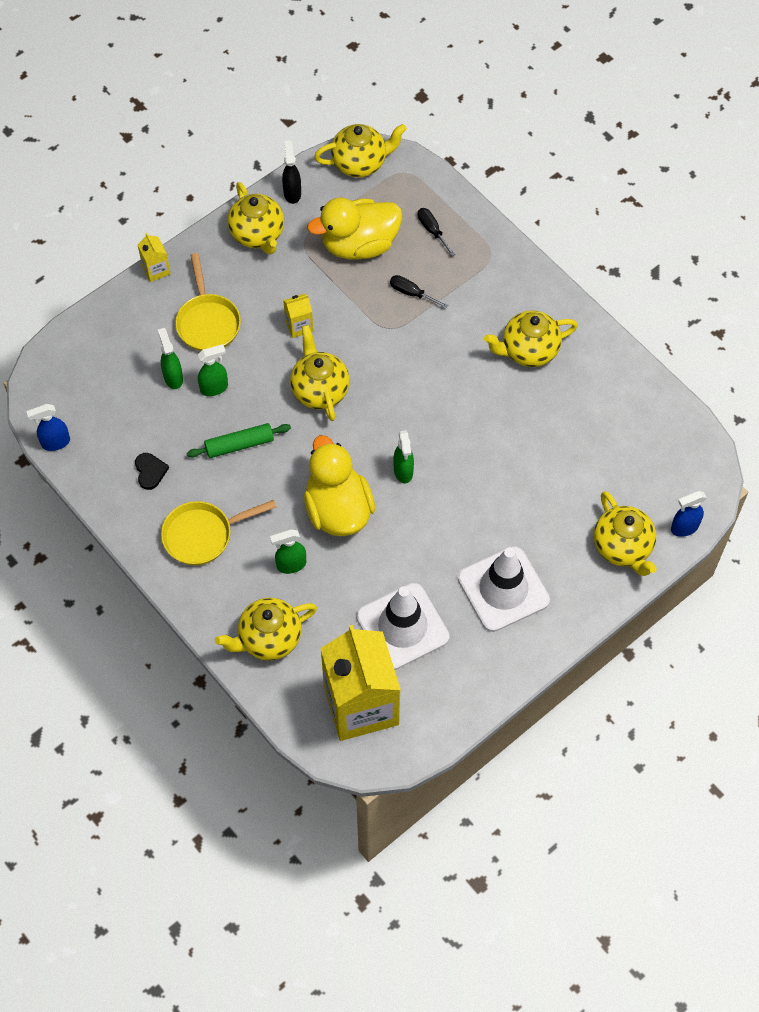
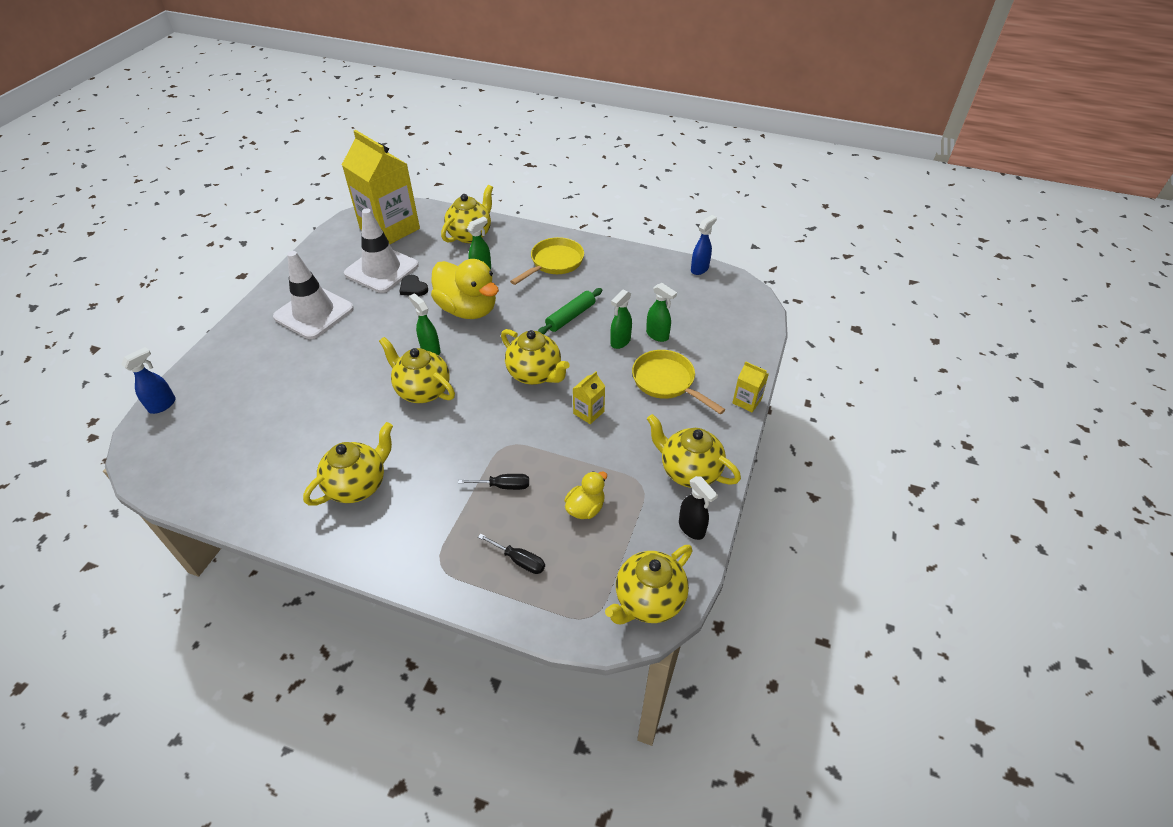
camera: 150 degrees right, 15 degrees down
black heart [135,453,169,490] -> black heart moved to [399,275,428,296]
yellow duck [307,197,402,260] -> yellow duck [565,471,607,519], size x0.50
yellow teapot [594,491,657,576] -> yellow teapot moved to [379,337,455,403]

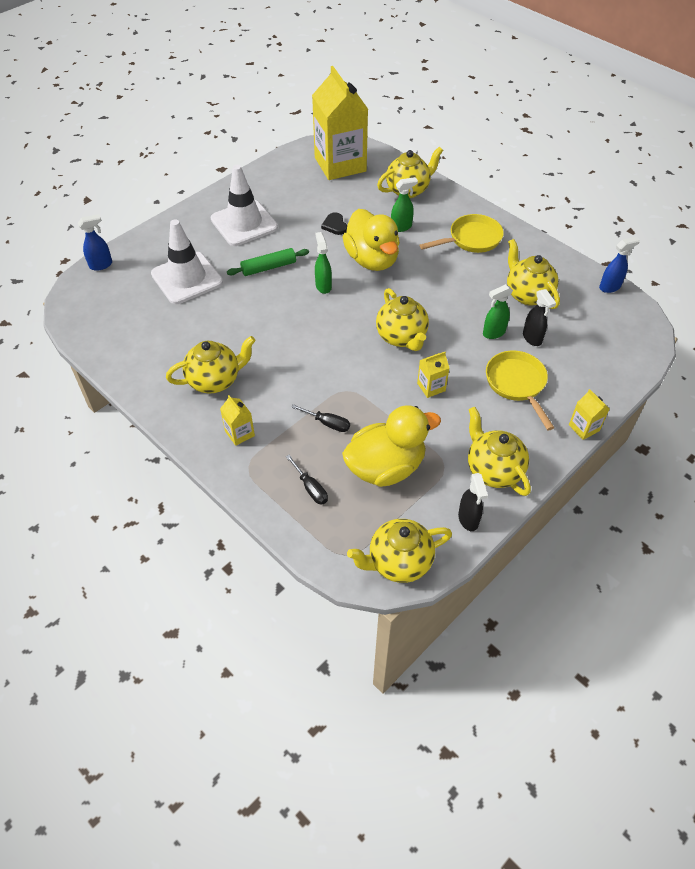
camera: 25 degrees right, 5 degrees up
white traffic cone [344,208,419,293] -> white traffic cone moved to [151,220,223,304]
yellow teapot [379,337,455,403] -> yellow teapot moved to [507,239,560,309]
green rolling pin [538,288,602,334] -> green rolling pin moved to [227,248,309,276]
yellow duck [565,471,607,519] -> yellow duck [342,405,441,487], size x1.99
green spray bottle [646,283,677,342] -> black spray bottle [523,289,556,346]
none -> yellow carton [220,395,255,446]

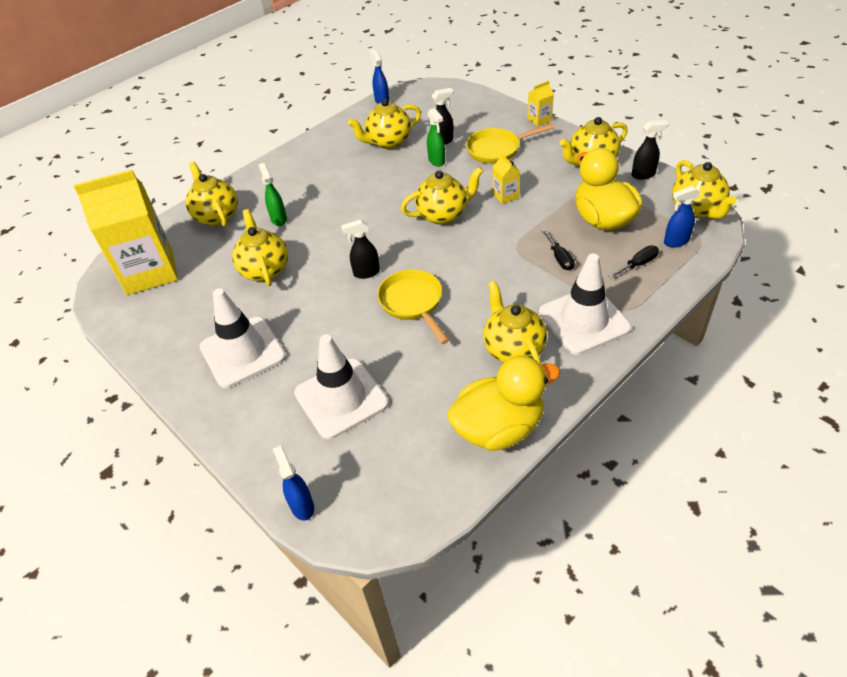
camera: 85 degrees left, 5 degrees down
yellow carton [220,395,255,446] -> white traffic cone [539,253,631,355]
green rolling pin [227,248,309,276] -> none
black screwdriver [291,404,350,432] -> black screwdriver turned 135 degrees clockwise [541,229,575,271]
green spray bottle [315,232,332,294] -> black spray bottle [341,219,380,279]
black heart [321,212,347,235] -> yellow teapot [232,209,288,286]
yellow duck [342,209,400,271] -> yellow duck moved to [447,356,560,451]
yellow pan [420,214,504,253] -> yellow pan moved to [377,269,449,344]
none -> blue spray bottle [664,186,700,248]

